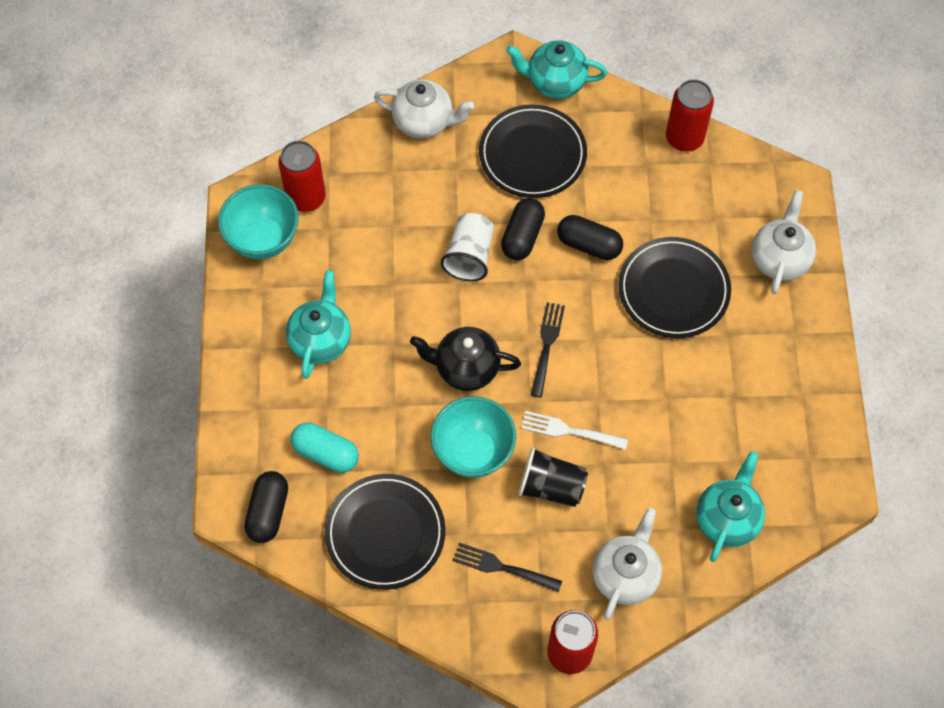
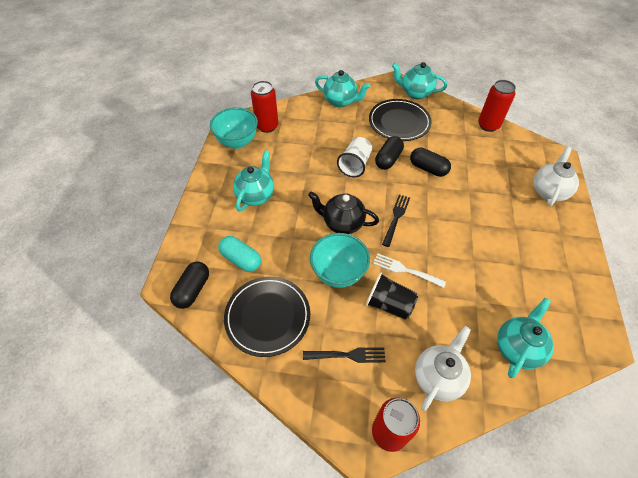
camera: 10 degrees right, 10 degrees down
white teapot [374,79,474,138] -> turquoise teapot [315,70,370,107]
black fork [453,543,562,592] -> black fork turned 150 degrees clockwise [303,347,386,363]
black plate [618,237,731,338] -> none

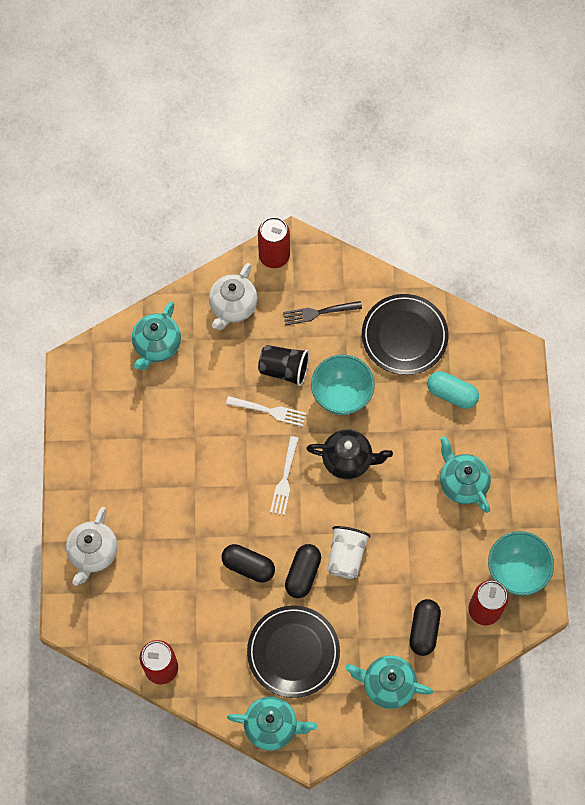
camera: 170 degrees right, 15 degrees up
black capsule [170,262,209,309] -> black capsule moved to [410,599,441,656]
turquoise teapot [233,150,274,211] -> turquoise teapot turned 135 degrees clockwise [440,436,491,513]
black fork [382,194,410,247] -> white fork [270,436,299,515]

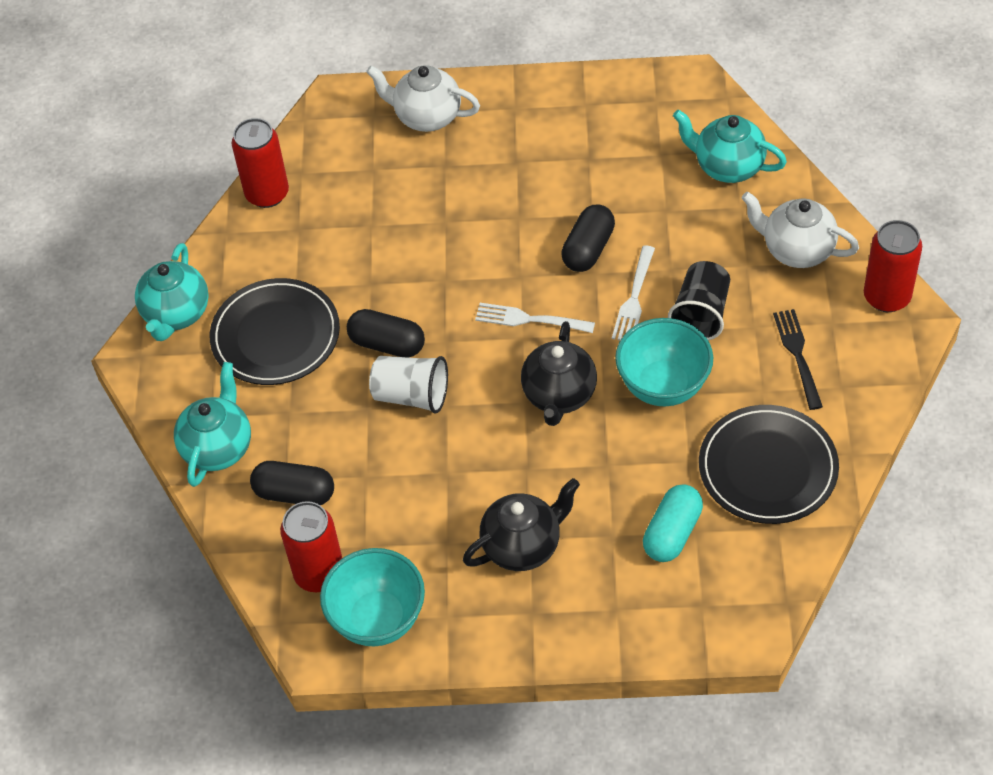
camera: 95 degrees right, 15 degrees down
black capsule [222,544,275,583] -> black capsule moved to [561,205,615,272]
turquoise teapot [440,436,491,513] -> black teapot [463,478,580,571]

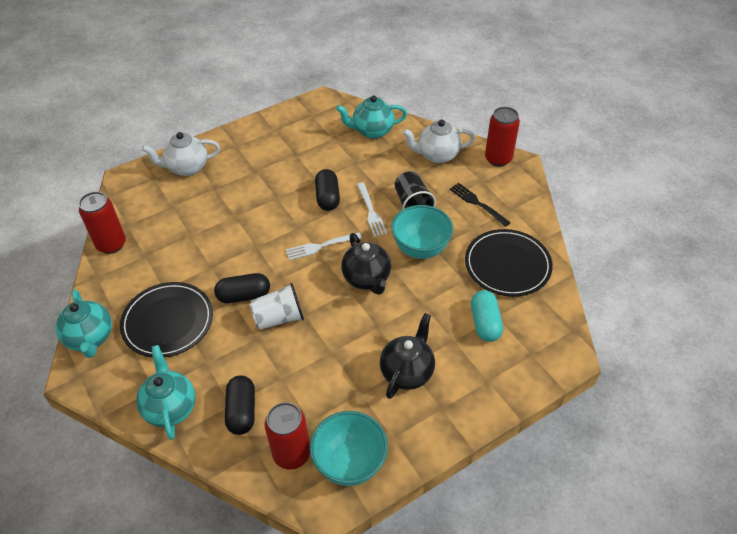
camera: 35 degrees left, 5 degrees down
black capsule [250,461,334,505] -> black capsule turned 75 degrees counterclockwise [225,375,255,435]

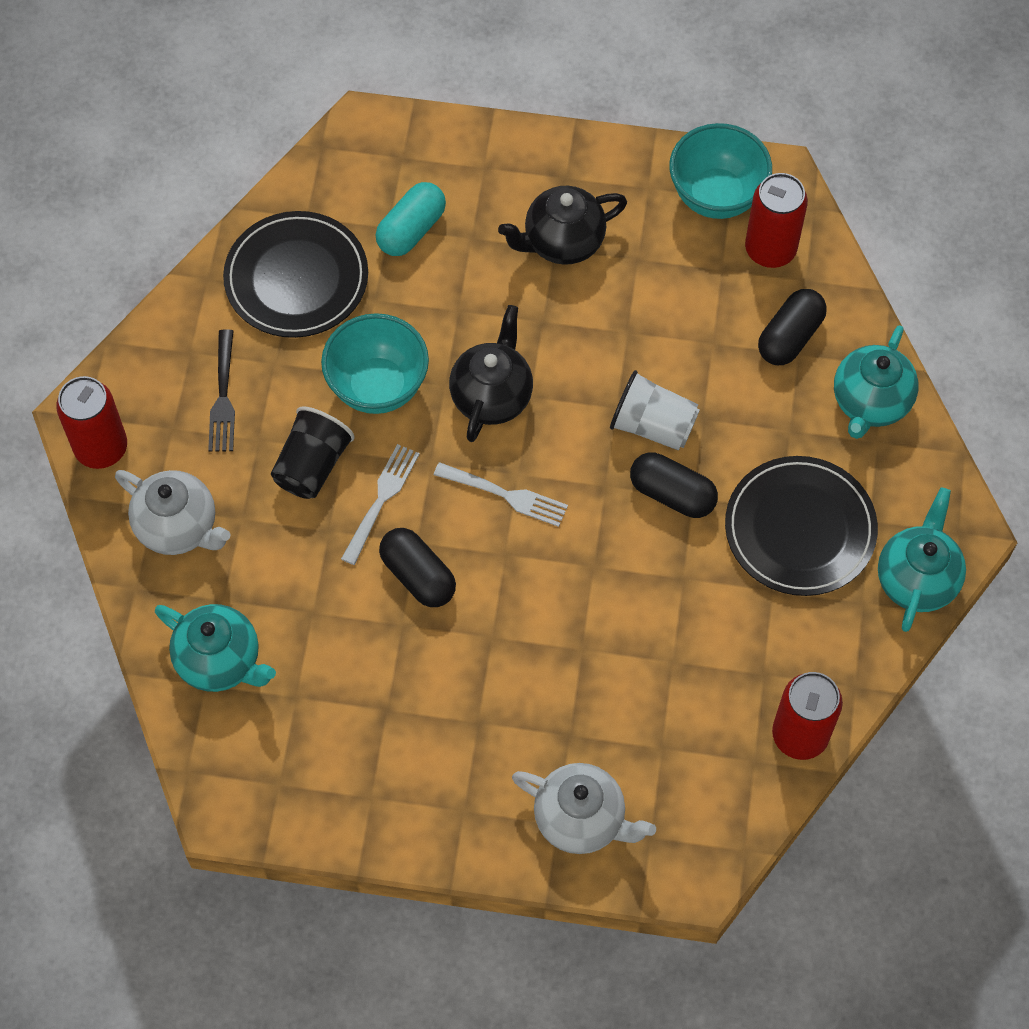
camera: 140 degrees left, 15 degrees up
black capsule [315,169,340,211] -> black capsule turned 75 degrees counterclockwise [379,528,456,607]

